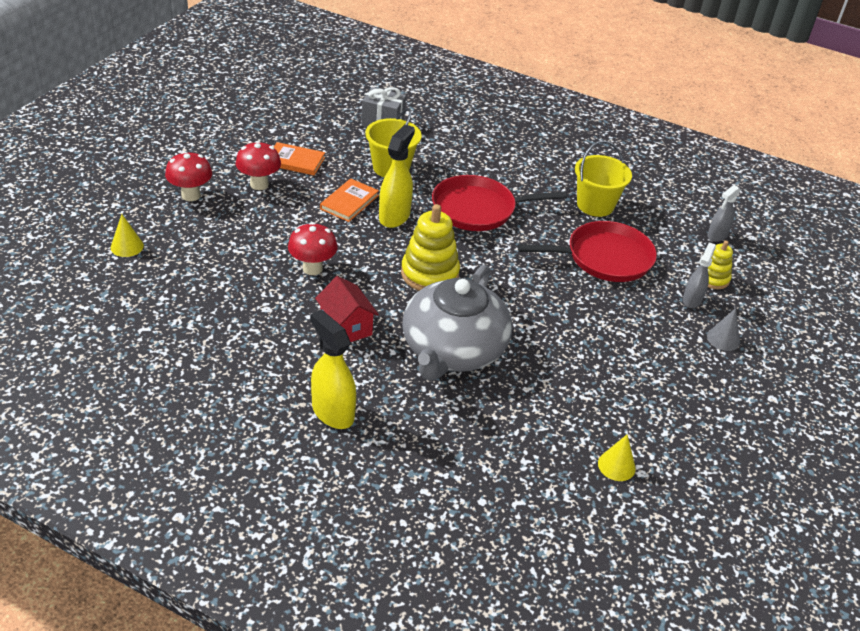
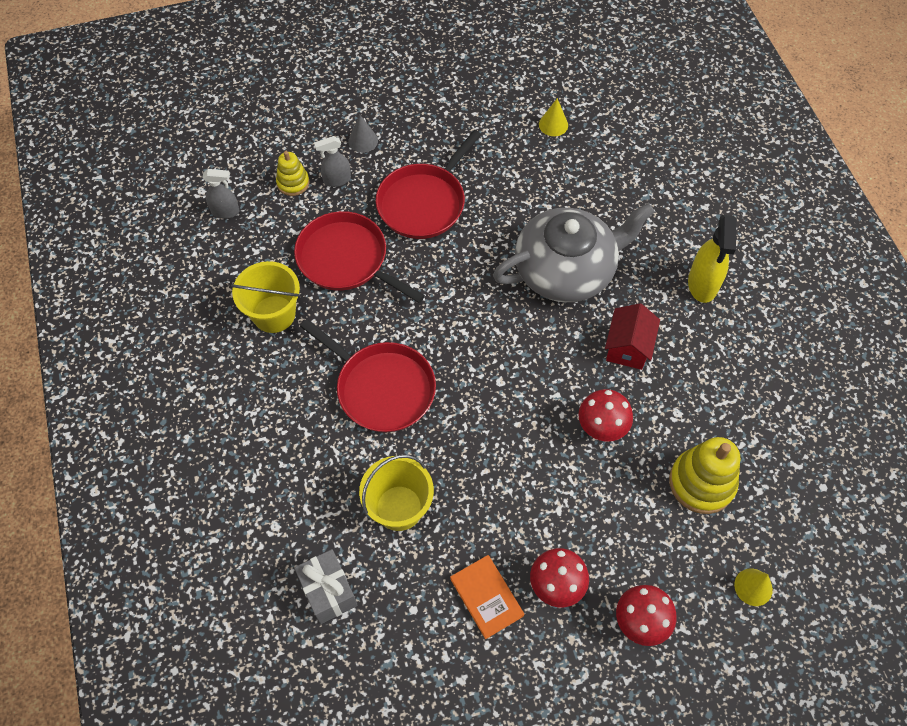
camera: 130 degrees left, 20 degrees up
orange book [320,178,379,222] -> none
yellow spray bottle [379,125,415,228] -> none
yellow stacking toy [401,204,460,291] -> yellow stacking toy moved to [669,437,740,514]
none -> red pan [376,130,481,239]

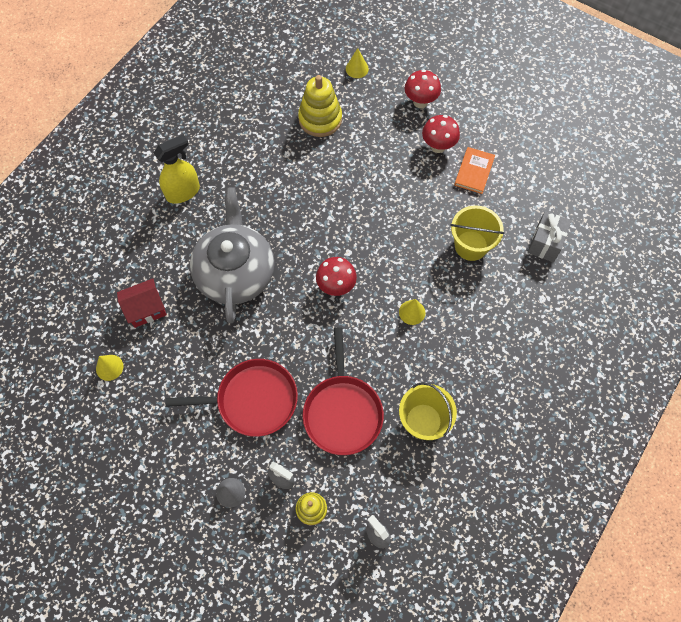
camera: 130 degrees left, 5 degrees up
red pan [300,319,436,432] -> yellow cone [399,299,425,325]
grey teapot [493,203,655,302] -> grey teapot turned 60 degrees clockwise [190,187,275,323]
red mushroom [578,389,633,442] -> red mushroom moved to [316,257,357,296]
red house [605,303,660,370] -> red house moved to [117,278,167,328]

